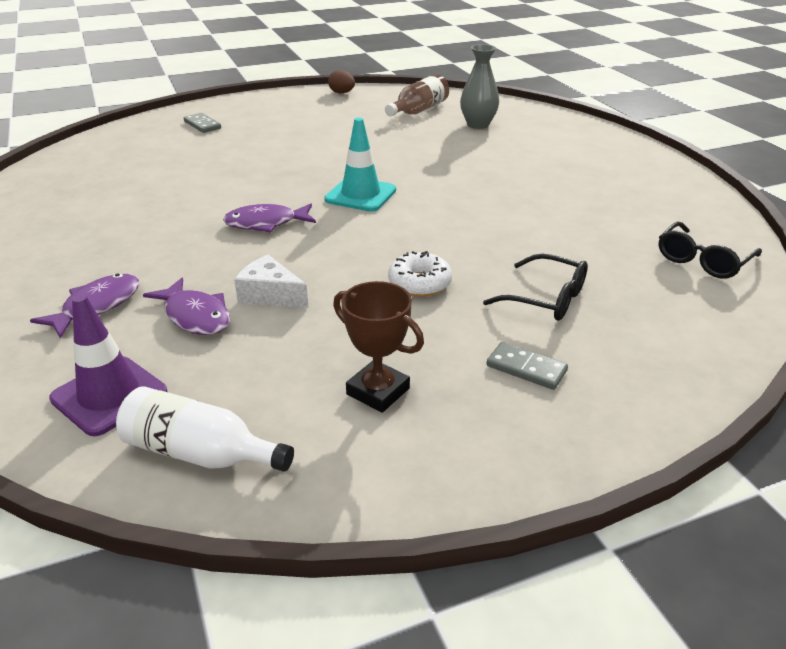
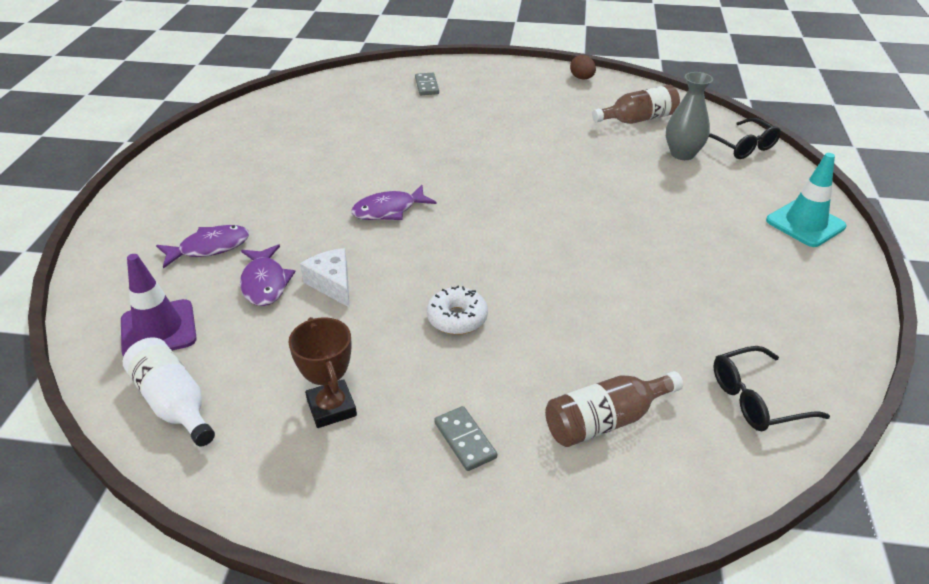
camera: 30 degrees right, 5 degrees up
purple fish [223,204,316,233] -> purple fish turned 45 degrees counterclockwise [351,185,437,220]
turquoise traffic cone [324,118,396,212] -> turquoise traffic cone moved to [766,153,846,247]
black glasses [483,254,588,321] -> black glasses moved to [709,118,781,159]
none -> brown bottle [545,371,683,447]

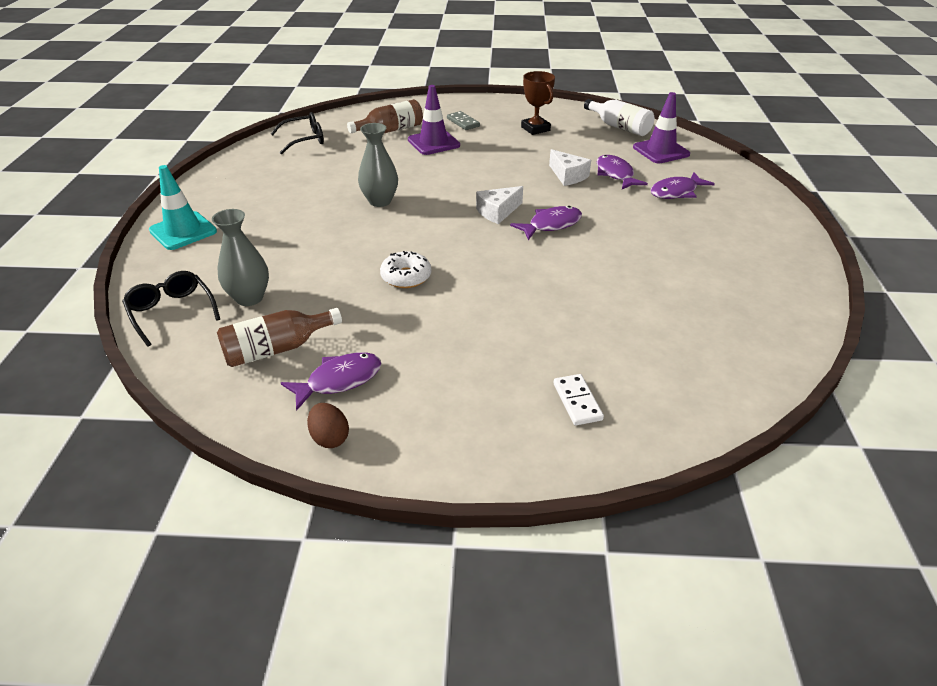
camera: 175 degrees right, 0 degrees up
grey domino [415,73,439,95] -> white domino [553,374,604,426]
white donut [427,285,488,335] -> white donut moved to [380,251,431,288]
none -> purple fish [281,352,382,411]
none -> grey vase [358,123,398,207]
none -> purple traffic cone [408,85,460,155]
none -> white cheese [476,186,523,224]

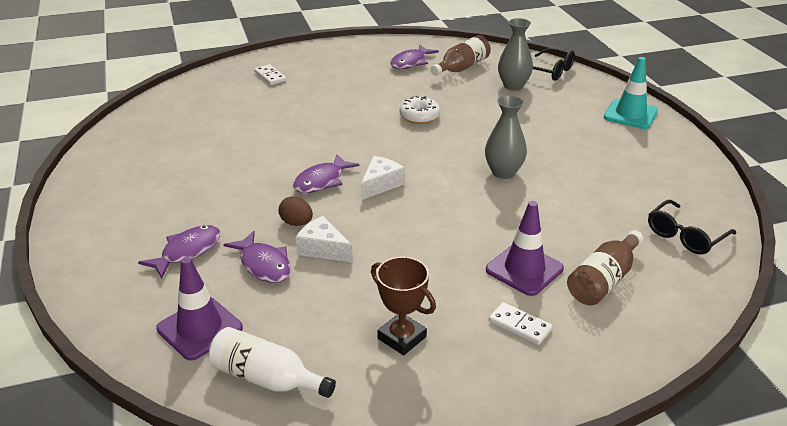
camera: 160 degrees right, 5 degrees down
brown egg [307,403,349,448] -> brown egg moved to [279,196,313,226]
grey domino [447,111,480,130] -> white domino [489,302,552,345]

